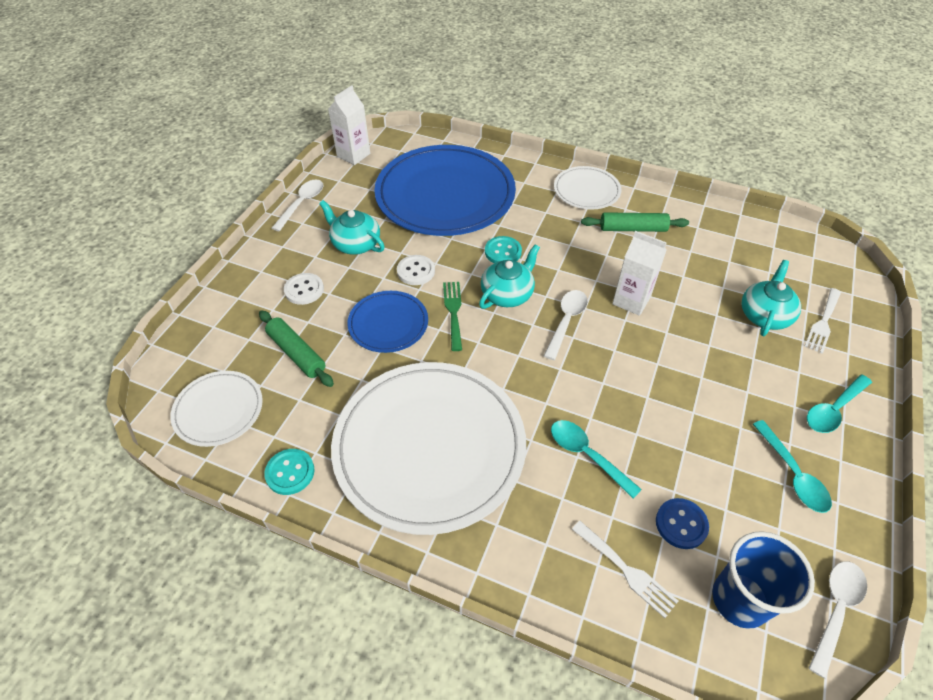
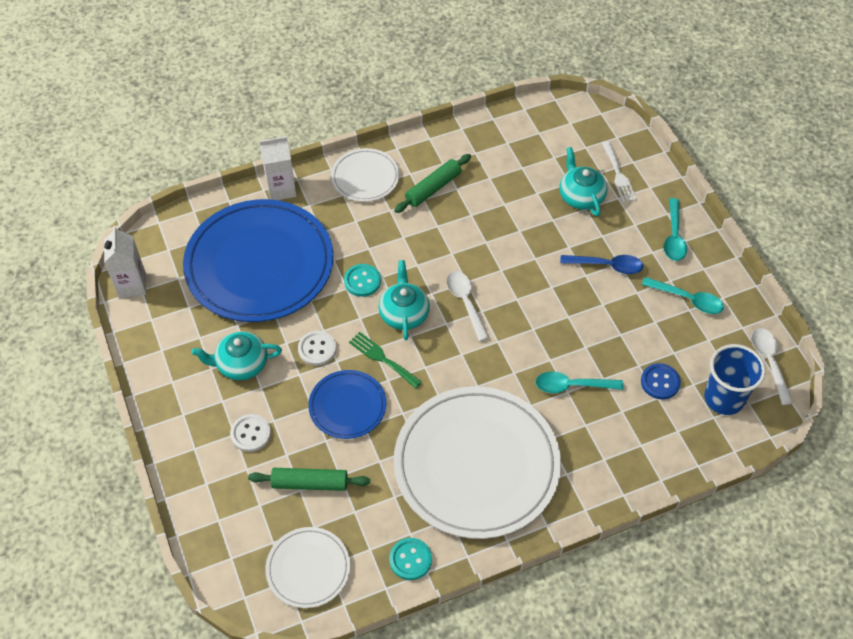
camera: 45 degrees left, 5 degrees up
white spoon [272,180,323,232] -> none
white fork [572,521,678,618] -> none
white carton [612,231,667,316] -> white carton moved to [260,136,296,200]
none -> blue spoon [560,255,643,274]

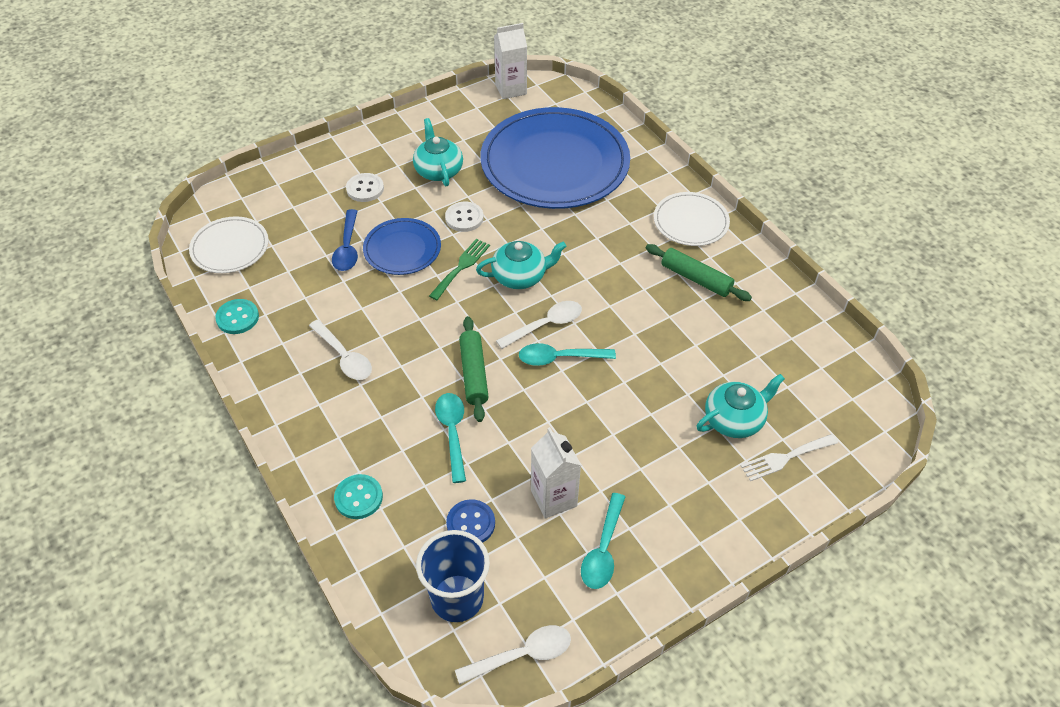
camera: 80 degrees right, 5 degrees down
green rolling pin [248,468,370,491] -> green rolling pin moved to [459,316,489,422]
white carton [260,136,296,200] -> white carton moved to [531,427,581,519]
turquoise button [344,264,381,297] -> turquoise button moved to [334,474,383,519]
white plate [394,386,561,539] -> white spoon [309,320,372,380]
blue spoon [560,255,643,274] -> blue spoon moved to [332,209,358,271]
turquoise spoon [664,198,687,261] -> turquoise spoon moved to [519,343,616,366]

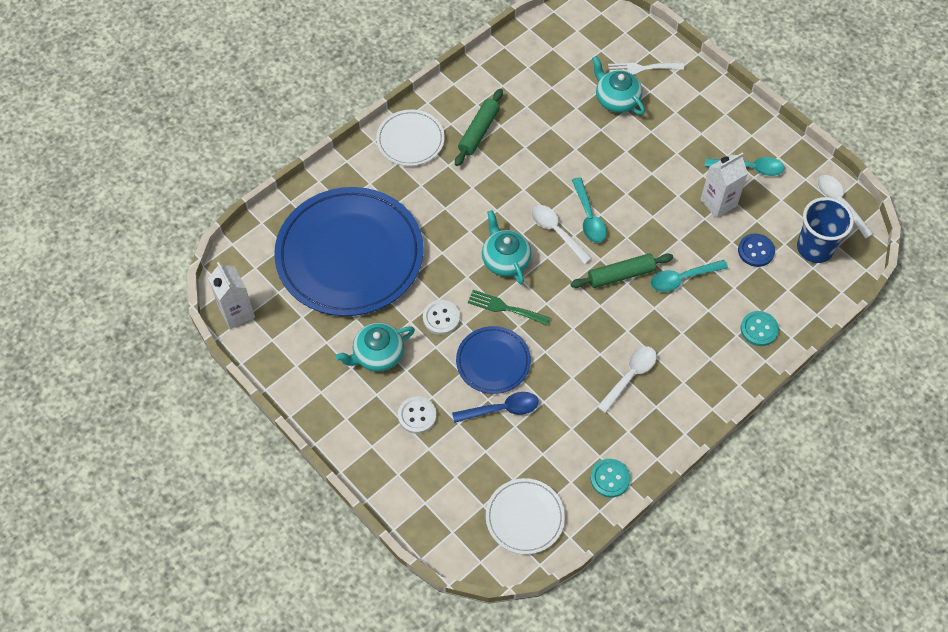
camera: 100 degrees left, 10 degrees up
white fork [740,434,838,481] -> white fork turned 120 degrees clockwise [608,63,684,75]

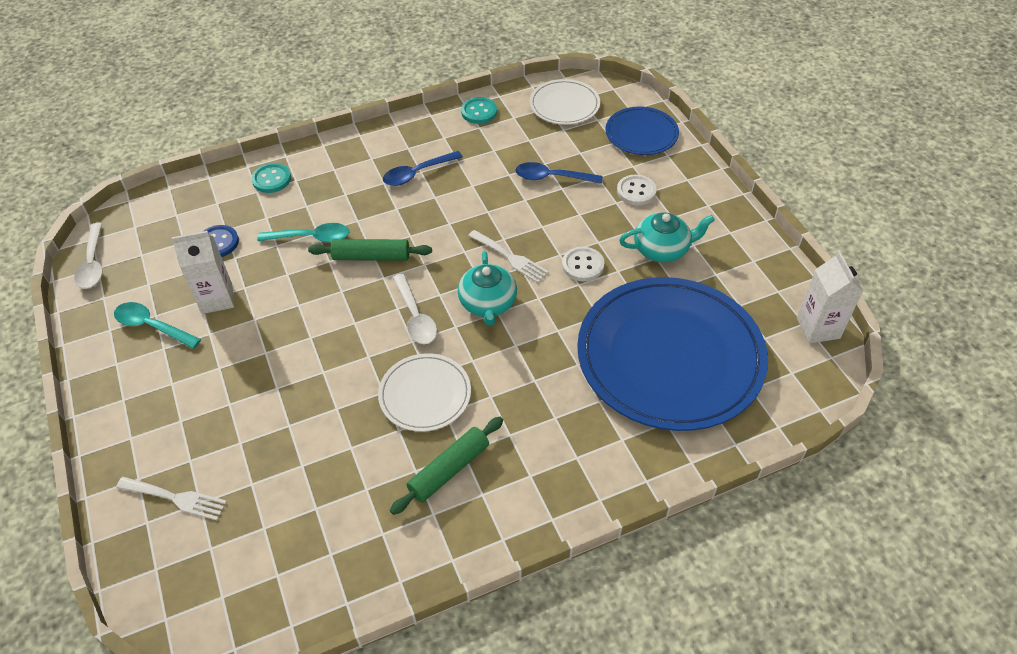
camera: 160 degrees left, 10 degrees down
white plate [376,110,445,166] -> white plate moved to [378,353,471,432]
blue plate [456,326,531,394] -> blue plate moved to [606,107,679,155]
green fork [468,290,550,326] -> white fork [468,230,549,283]
turquoise spoon [572,177,607,243] -> none
turquoise teapot [592,56,645,115] -> none
white spoon [597,346,657,413] -> blue spoon [383,151,463,186]
blue cup [797,197,854,263] -> none

